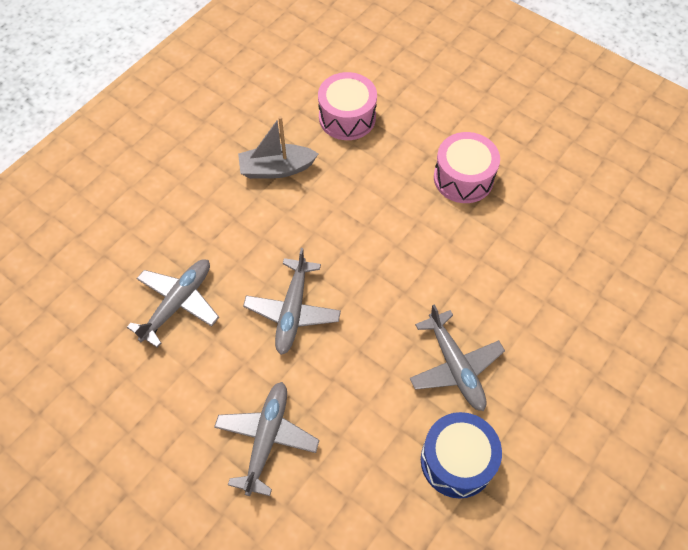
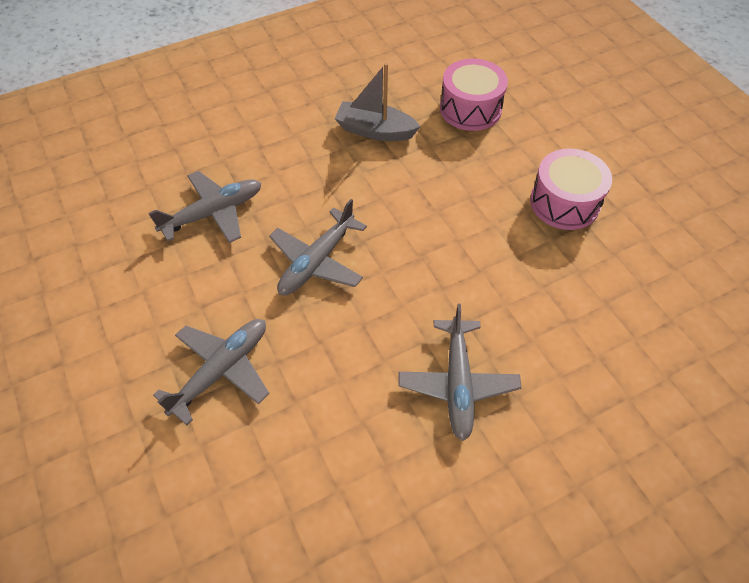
camera: 25 degrees right, 5 degrees down
blue drum [421,412,502,499] -> none

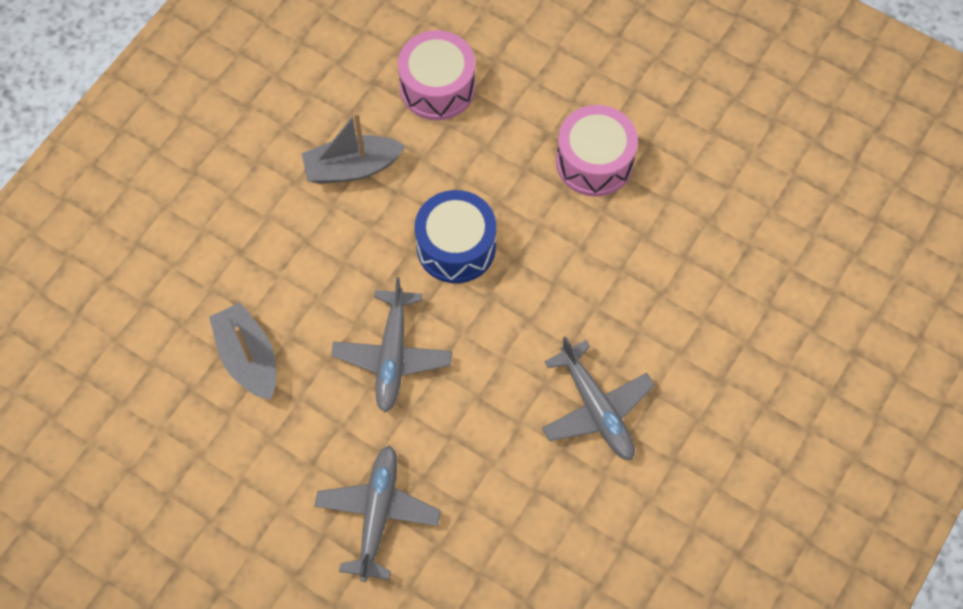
camera: 30 degrees left, 10 degrees up
grey plane [148,171,261,243] -> grey boat [209,302,276,400]
none -> blue drum [415,190,496,283]

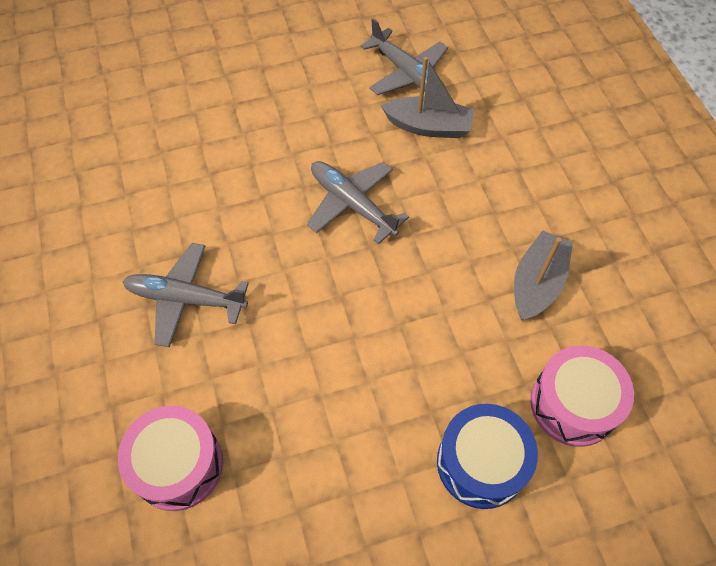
camera: 130 degrees right, 5 degrees down
grey plane [315,445,441,582] -> grey plane moved to [360,18,448,95]
blue drum [415,190,496,283] -> blue drum moved to [437,404,538,509]
pink drum [556,105,638,197] -> pink drum moved to [118,406,223,511]

